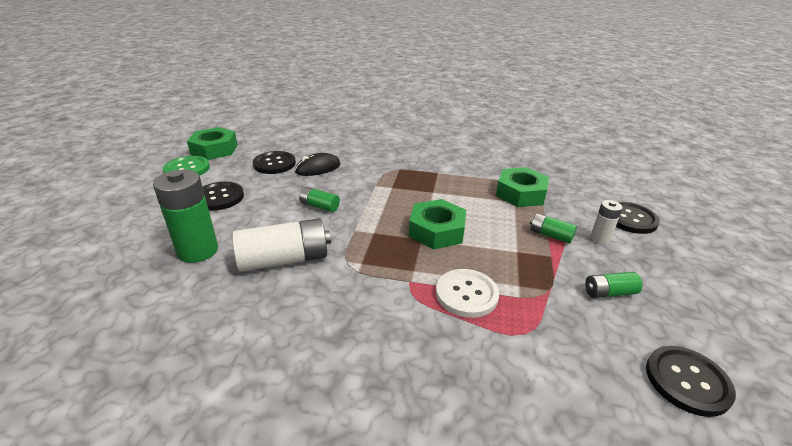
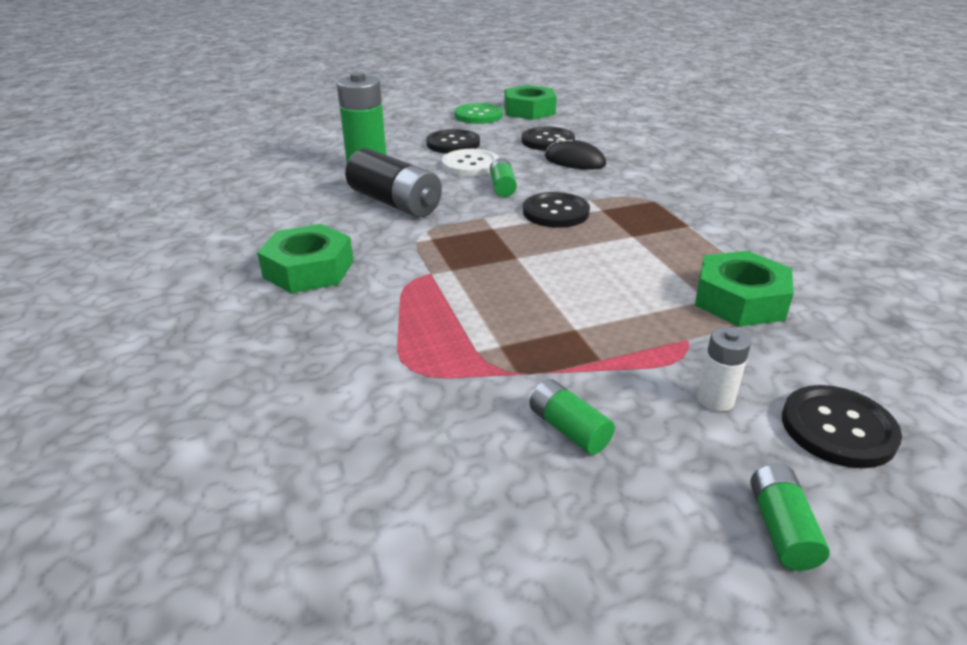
camera: 60 degrees right, 0 degrees up
white battery [232,218,331,272] -> black battery [345,148,442,218]
green nut [409,199,466,249] -> green nut moved to [257,224,354,293]
white button [436,269,499,318] -> white button moved to [442,149,499,176]
green battery [530,213,577,244] -> green battery moved to [750,464,830,571]
black button [646,346,736,417] -> black button moved to [523,192,590,228]

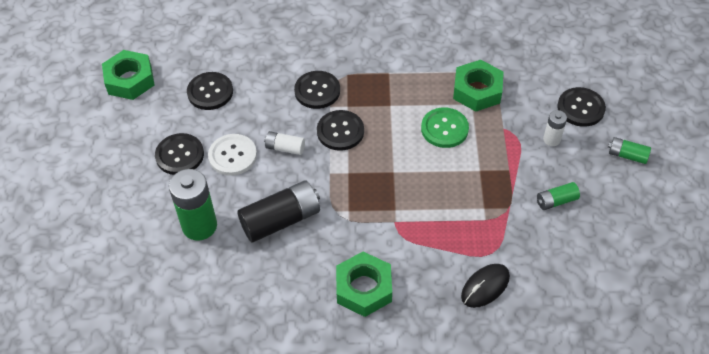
camera: 70 degrees left, 20 degrees up
green button [454,103,503,124] -> green button moved to [421,108,469,148]
green battery [490,158,517,197] -> white battery [264,131,305,155]
black mouse [545,137,606,170] -> black mouse moved to [461,264,510,308]
none -> black button [294,71,340,109]

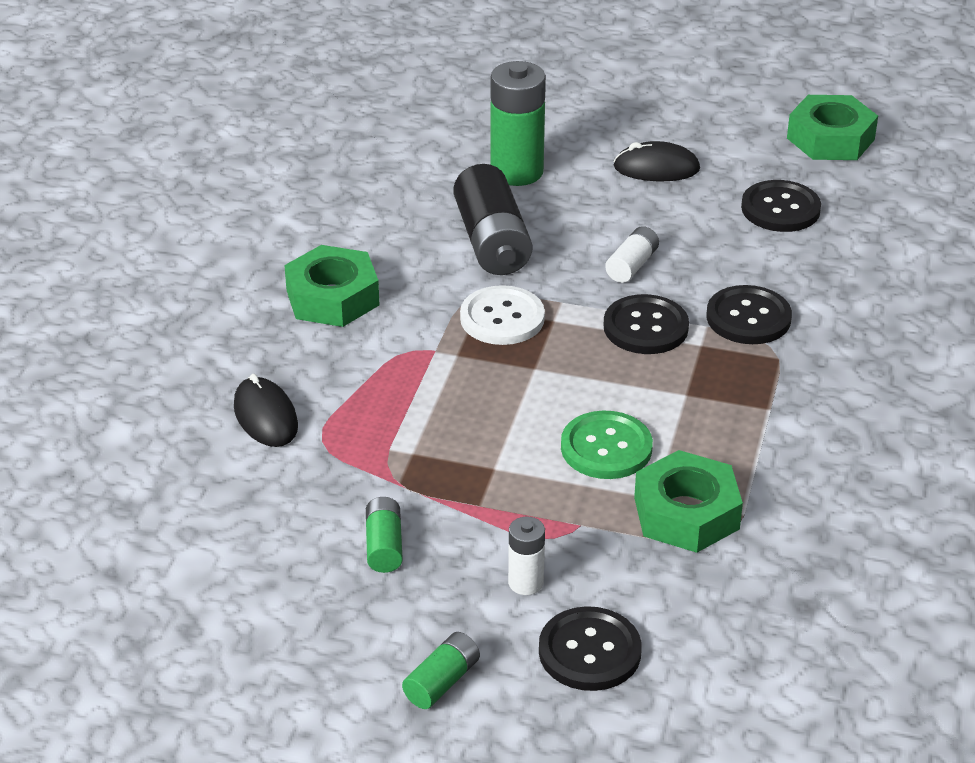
camera: 105 degrees right, 15 degrees down
black button [155,133,204,175] -> black mouse [613,141,700,181]
white button [208,134,257,176] -> white button moved to [460,285,545,345]

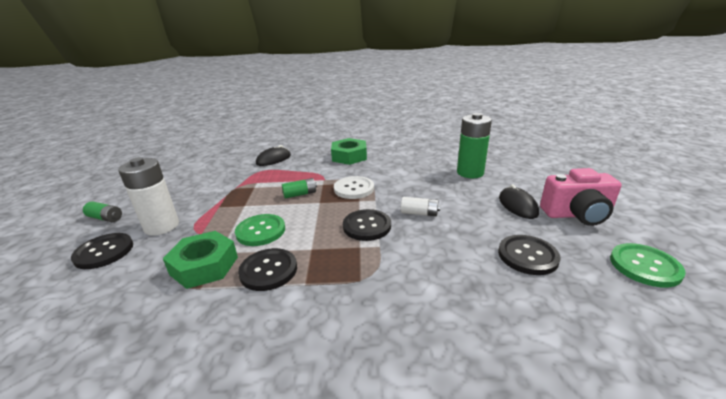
camera: 75 degrees right, 10 degrees down
green battery [366,497,403,573] -> green battery moved to [282,178,317,199]
black battery [453,164,532,275] -> none
white battery [508,517,545,595] -> white battery [118,157,179,236], size x1.92
black button [706,285,792,344] -> black button moved to [238,248,297,291]
green nut [787,95,878,160] -> green button [610,243,686,288]
none -> pink camera [540,168,622,226]

